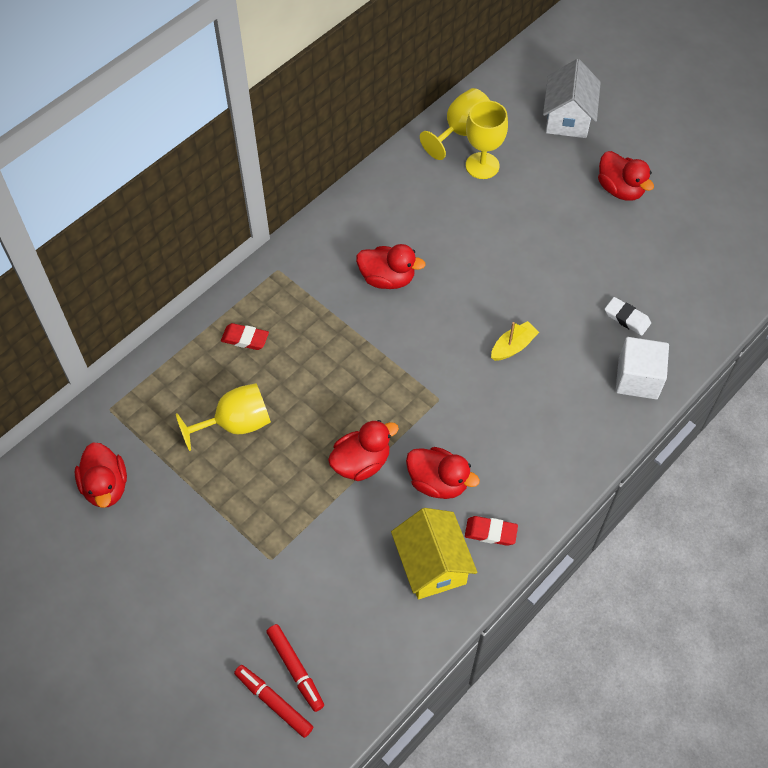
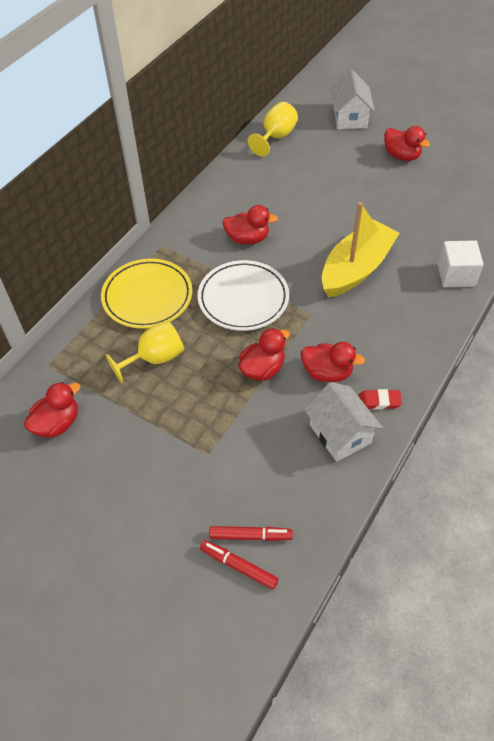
camera: 10 degrees left, 5 degrees down
red duck [75,442,127,508] -> red duck turned 105 degrees counterclockwise [24,382,81,438]
red eraser [221,323,269,350] -> yellow plate [101,259,192,329]
red marker [266,624,324,712] -> red marker turned 45 degrees counterclockwise [209,526,293,541]
yellow house [391,508,477,599] -> white house [305,382,383,462]
yellow goblet [466,100,508,179] -> none
yellow boat [491,321,539,361] -> yellow boat [322,202,399,298], size x2.41
white eraser [604,297,651,336] -> none
none -> white plate [197,260,289,331]

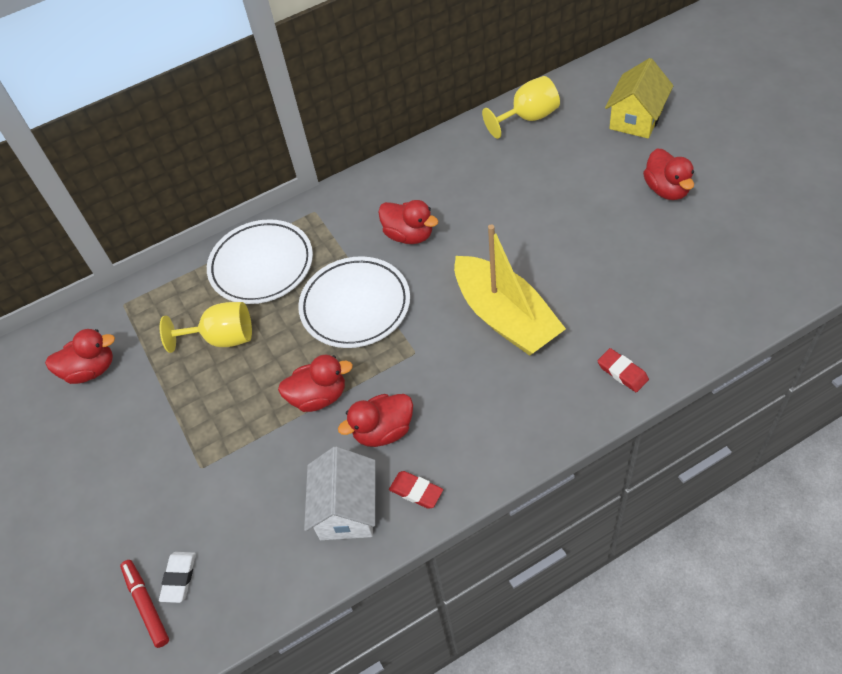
camera: 35 degrees right, 0 degrees up
yellow plate [101,259,192,329] -> white plate [207,219,313,304]
red marker [209,526,293,541] -> white eraser [159,552,196,603]
red duck [301,342,365,382] -> red duck turned 105 degrees clockwise [338,394,413,447]
yellow boat [322,202,399,298] -> yellow boat turned 75 degrees clockwise [454,224,566,356]
white house [331,70,375,129] -> yellow house [605,58,673,138]
white cube [438,240,483,287] -> red eraser [598,348,649,392]

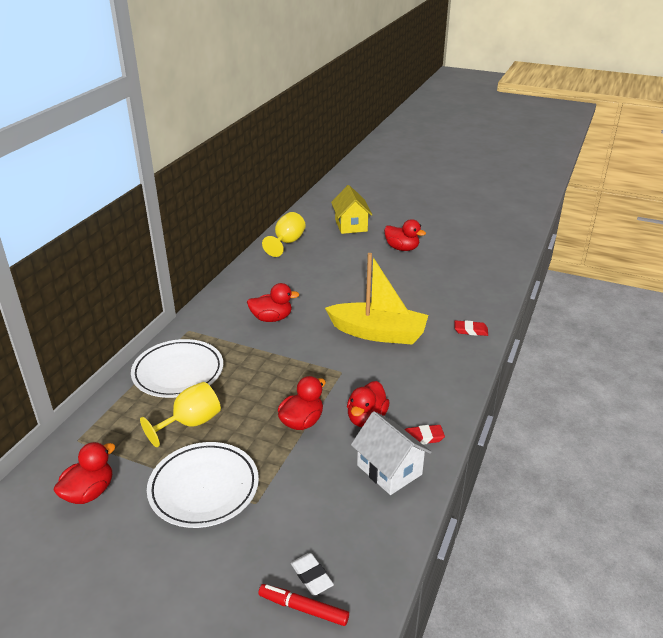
camera: 45 degrees left, 20 degrees down
white plate [298,256,410,348] -> white plate moved to [147,442,259,528]

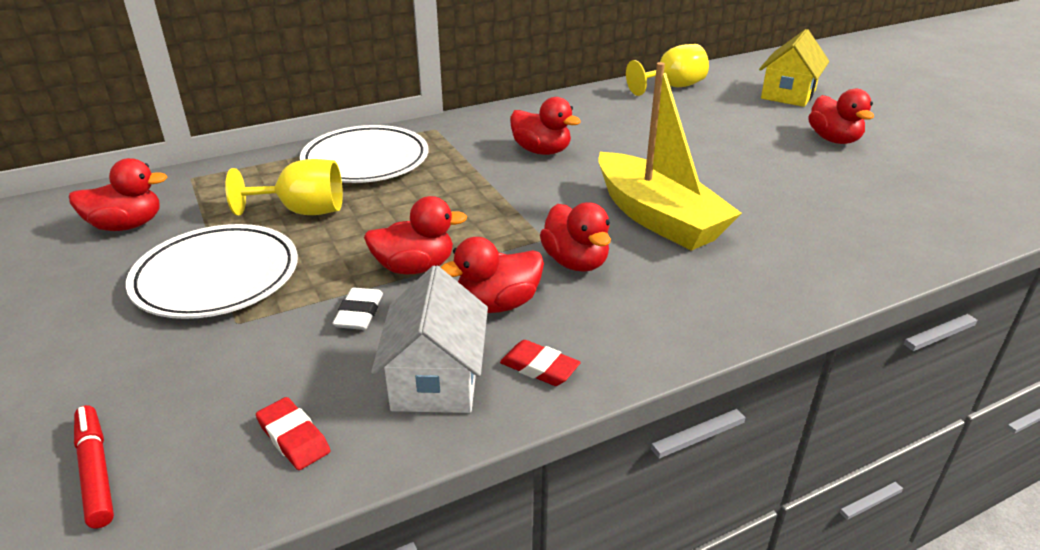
camera: 40 degrees right, 0 degrees up
white eraser [291,553,334,595] -> white eraser moved to [332,288,383,330]
red eraser [454,320,488,336] -> red eraser moved to [256,397,331,470]
none -> red duck [540,202,611,272]

